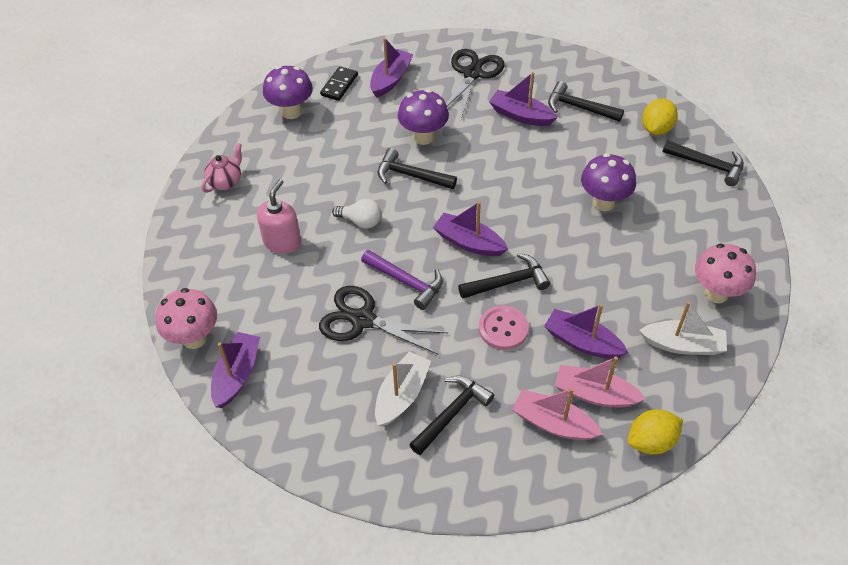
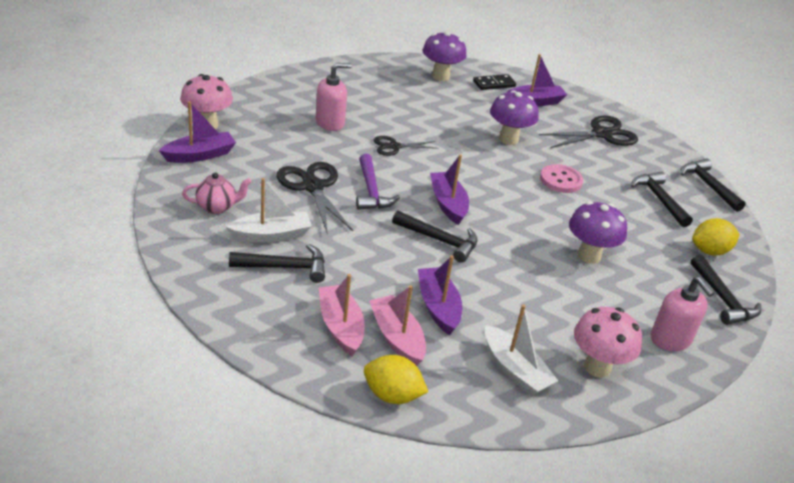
camera: 40 degrees right, 15 degrees down
pink teapot [201,143,242,193] -> pink teapot moved to [182,172,251,214]
white light bulb [332,199,381,228] -> black scissors [374,136,439,156]
black hammer [378,148,457,189] -> black hammer moved to [681,159,746,212]
pink button [479,305,529,350] -> pink button moved to [540,164,583,193]
purple boat [489,72,558,126] -> none
none -> pink soap dispenser [651,277,714,351]

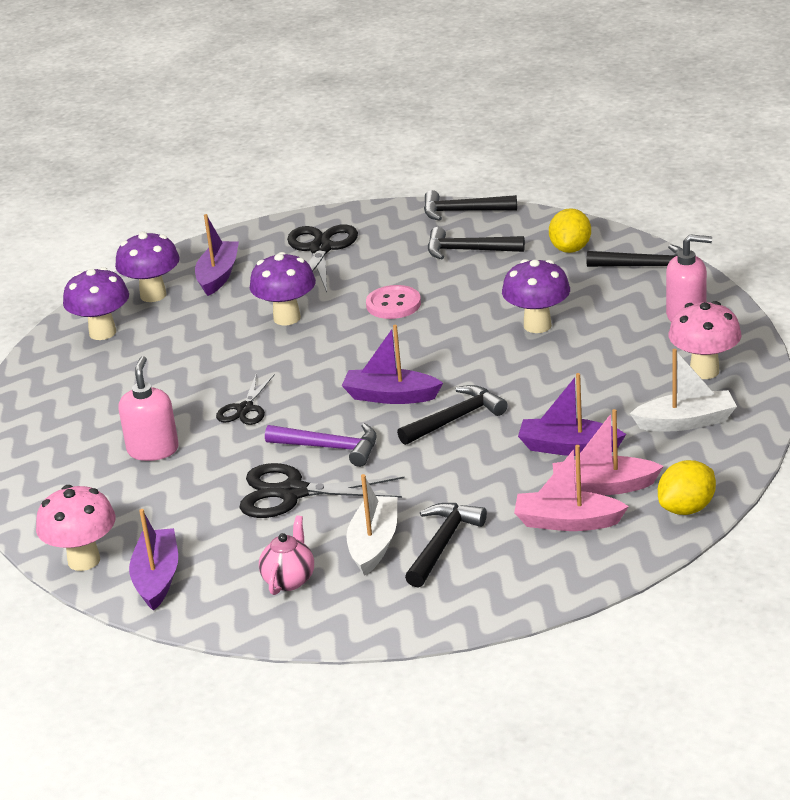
camera: 55 degrees left, 5 degrees down
black domino [473,74,516,90] -> purple mushroom [115,232,180,302]

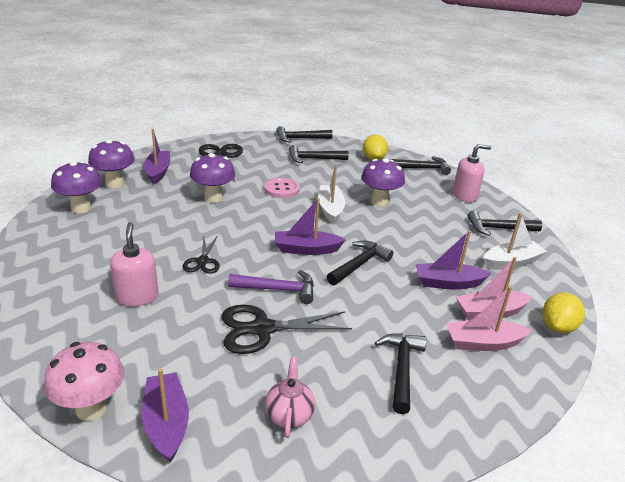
camera: 20 degrees left, 0 degrees up
white boat [346,474,397,576] -> white boat moved to [318,165,345,224]
pink mushroom [669,301,741,379] -> black hammer [467,210,542,236]

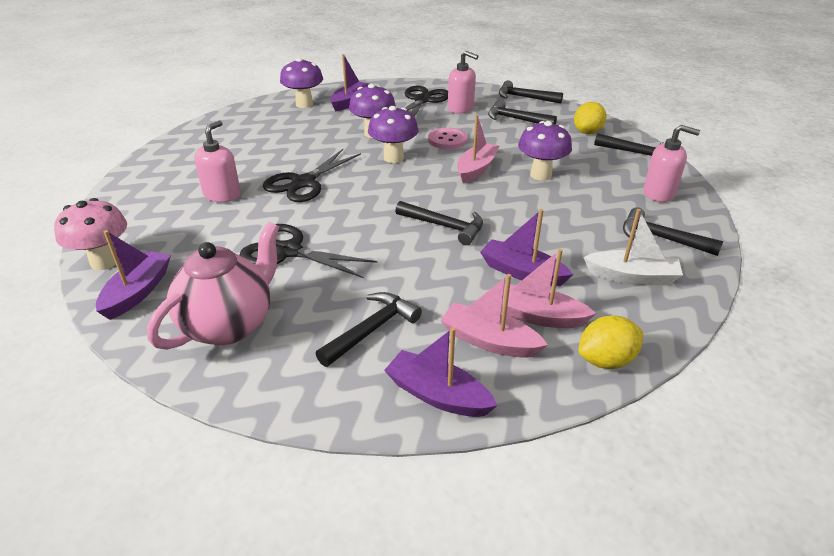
camera: 35 degrees right, 5 degrees up
purple mushroom [51,161,102,213] -> purple mushroom moved to [368,106,419,163]
black scissors [182,236,220,274] -> black scissors [263,149,361,202], size x1.67
purple hammer [228,270,314,304] -> none
pink teapot [265,357,315,438] -> pink teapot [147,222,280,350], size x1.91
purple boat [275,198,346,255] -> purple boat moved to [384,327,498,417]
white boat [318,165,345,224] -> pink boat [457,115,500,183]
black hammer [326,241,393,285] -> black hammer turned 45 degrees clockwise [395,201,483,245]
none -> pink soap dispenser [448,51,478,114]

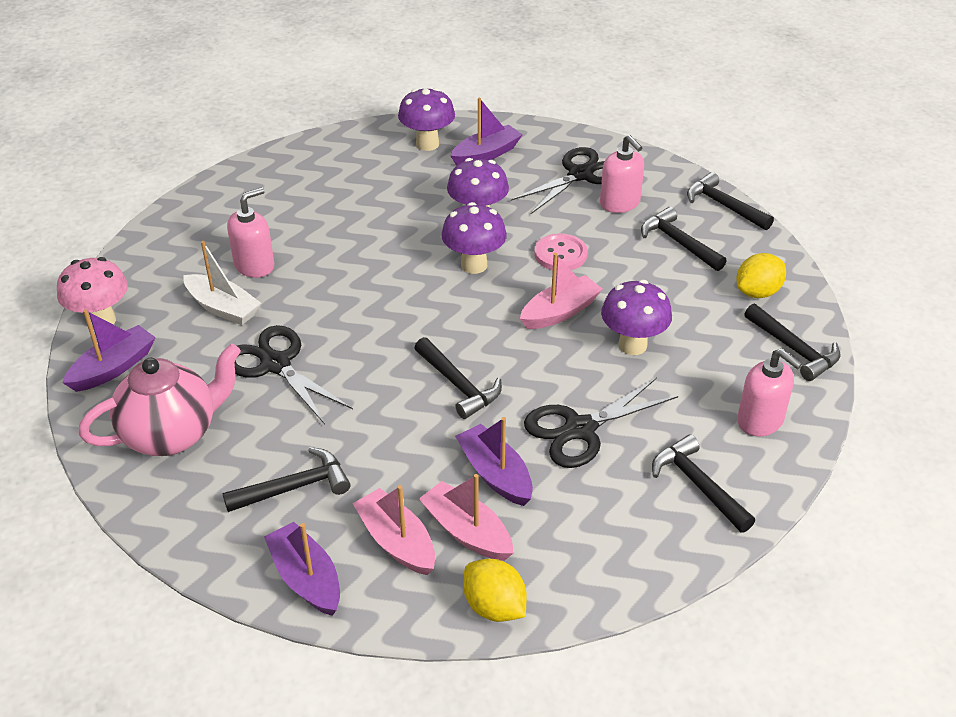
camera: 25 degrees right, 5 degrees up
black scissors [263,149,361,202] -> black scissors moved to [524,377,678,468]
yellow lemon [579,316,643,369] -> yellow lemon turned 45 degrees clockwise [463,559,527,622]
white boat [584,209,683,286] -> white boat moved to [183,241,261,325]

